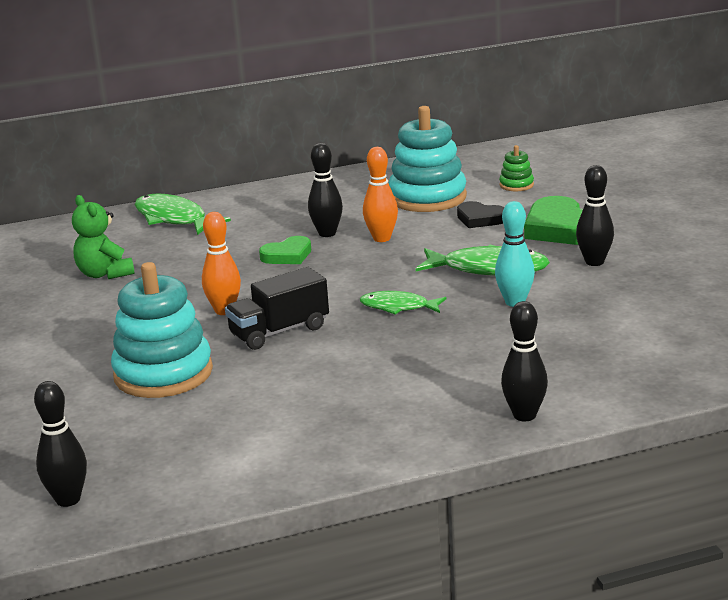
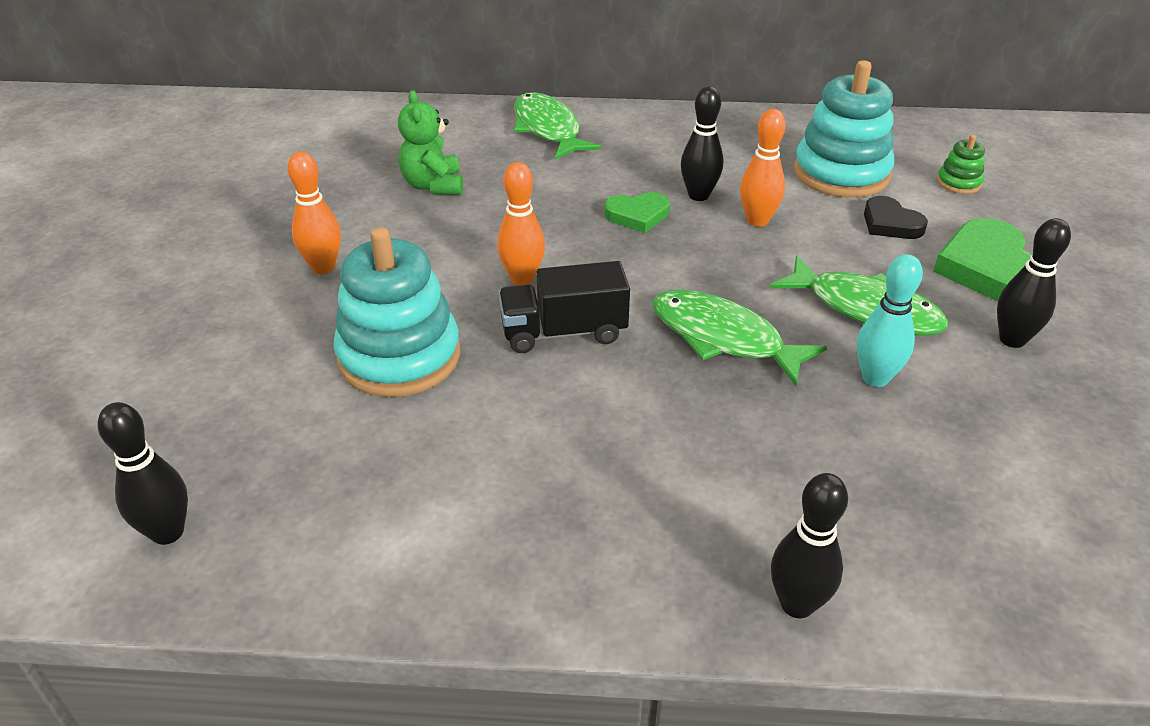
camera: 20 degrees right, 15 degrees up
green fish [360,291,447,314] -> green fish [652,289,827,386], size x1.59
none -> orange bowling pin [288,152,341,274]

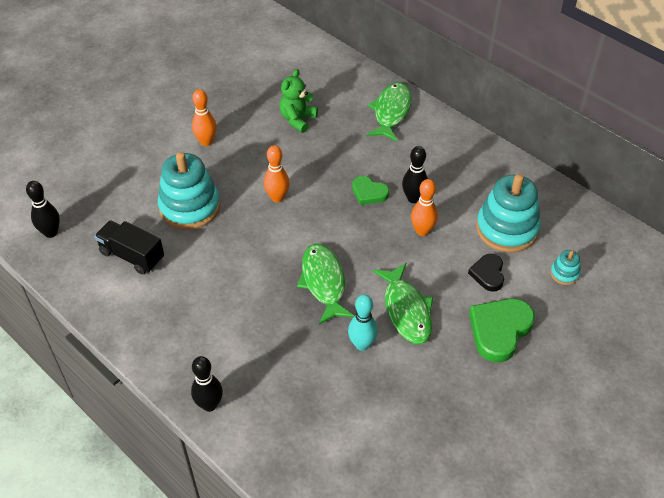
camera: 40 degrees right, 10 degrees up
black truck [498,261,630,353] -> black truck moved to [94,220,164,275]
green stacking toy [937,134,985,194] -> turquoise stacking toy [550,250,581,285]
black bowling pin [997,218,1071,348] -> none

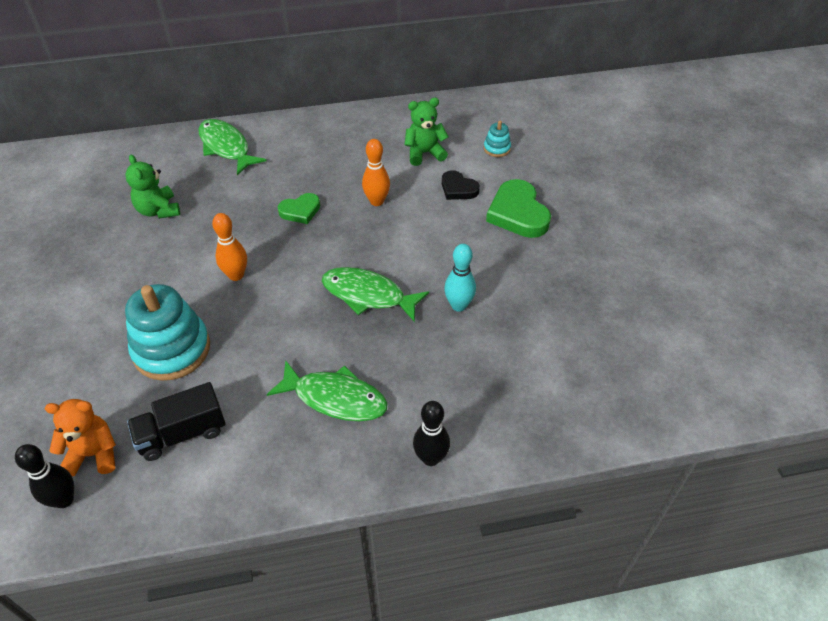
camera: 55 degrees left, 0 degrees up
orange bowling pin [192,89,217,146] -> none
green fish [373,262,433,344] -> green fish moved to [267,361,388,421]
black bowling pin [402,146,428,203] -> none
turquoise stacking toy [476,174,541,253] -> green teddy bear [404,98,449,166]
none -> orange teddy bear [45,399,116,476]

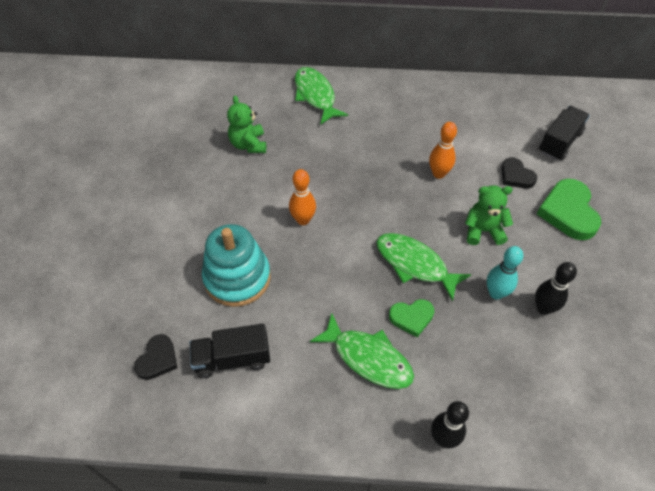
camera: 15 degrees right, 5 degrees up
black bowling pin [15,444,74,508] -> black bowling pin moved to [535,262,577,315]
orange teddy bear [45,399,116,476] -> black heart [134,334,177,380]
green heart [278,193,320,224] -> green heart moved to [389,299,434,337]
green teddy bear [404,98,449,166] -> green teddy bear moved to [465,185,513,245]
turquoise stacking toy [484,121,511,157] -> black truck [539,106,590,160]

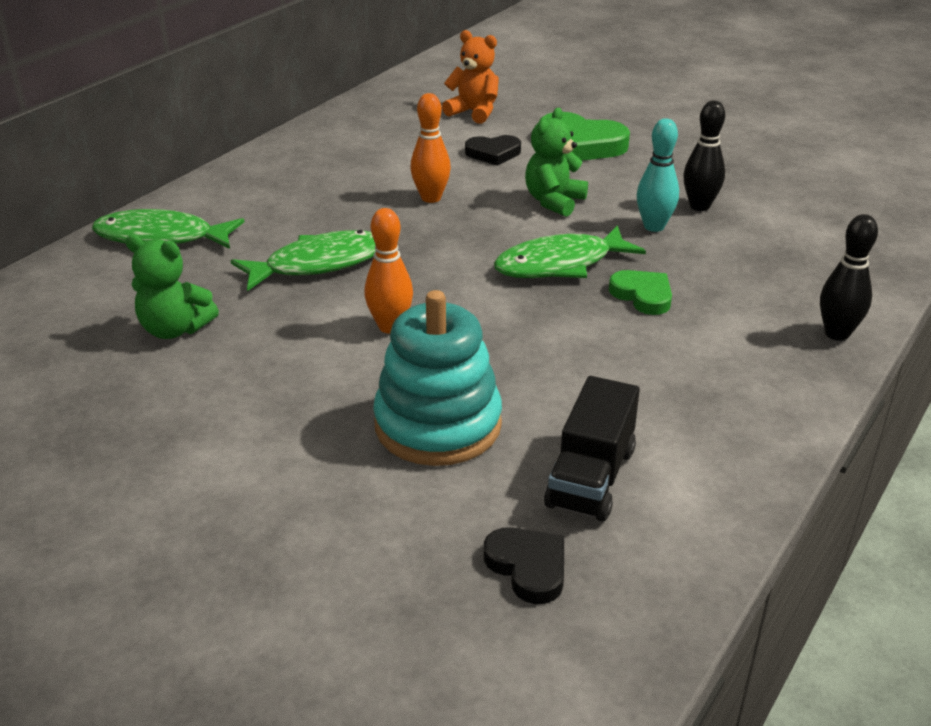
camera: 60 degrees left, 20 degrees down
green fish [310,313,414,389] -> green fish moved to [230,230,376,291]
green heart [389,299,434,337] -> green heart turned 60 degrees counterclockwise [609,270,672,315]
black truck [539,106,590,160] -> orange teddy bear [442,30,499,124]

